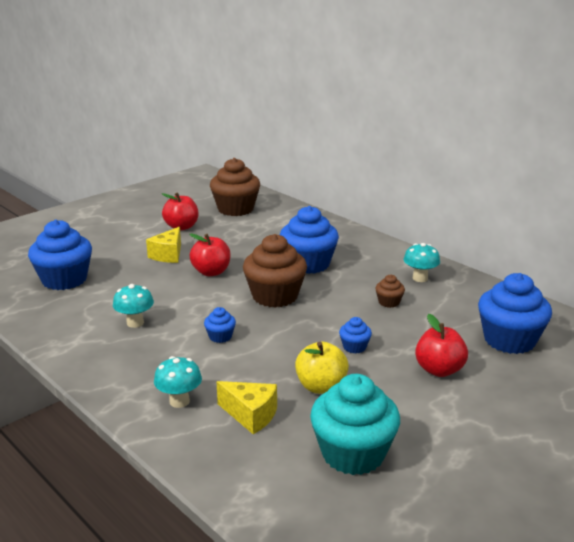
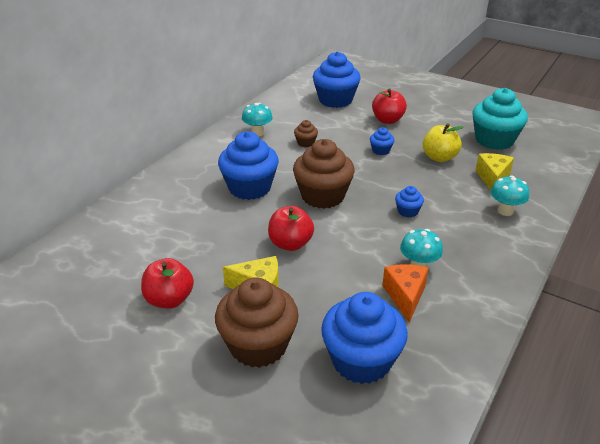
camera: 105 degrees left, 10 degrees up
brown cupcake [210,158,260,216] -> brown cupcake moved to [215,277,299,368]
none -> orange cheese [382,264,428,322]

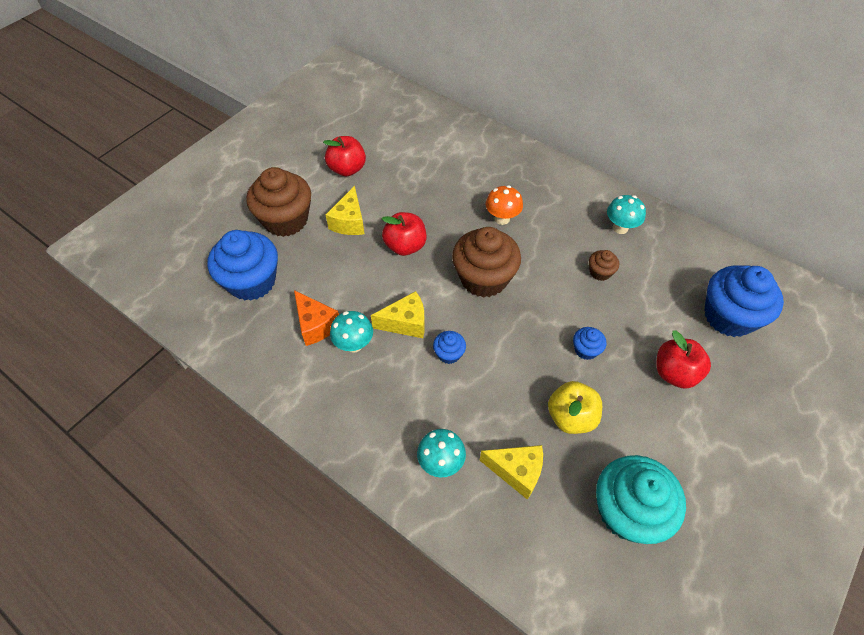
camera: 95 degrees right, 20 degrees up
blue cupcake [218,131,279,200] -> orange mushroom [486,185,523,225]
orange cheese [382,264,428,322] -> orange cheese turned 45 degrees clockwise [294,290,339,346]
none -> yellow cheese [371,291,425,338]

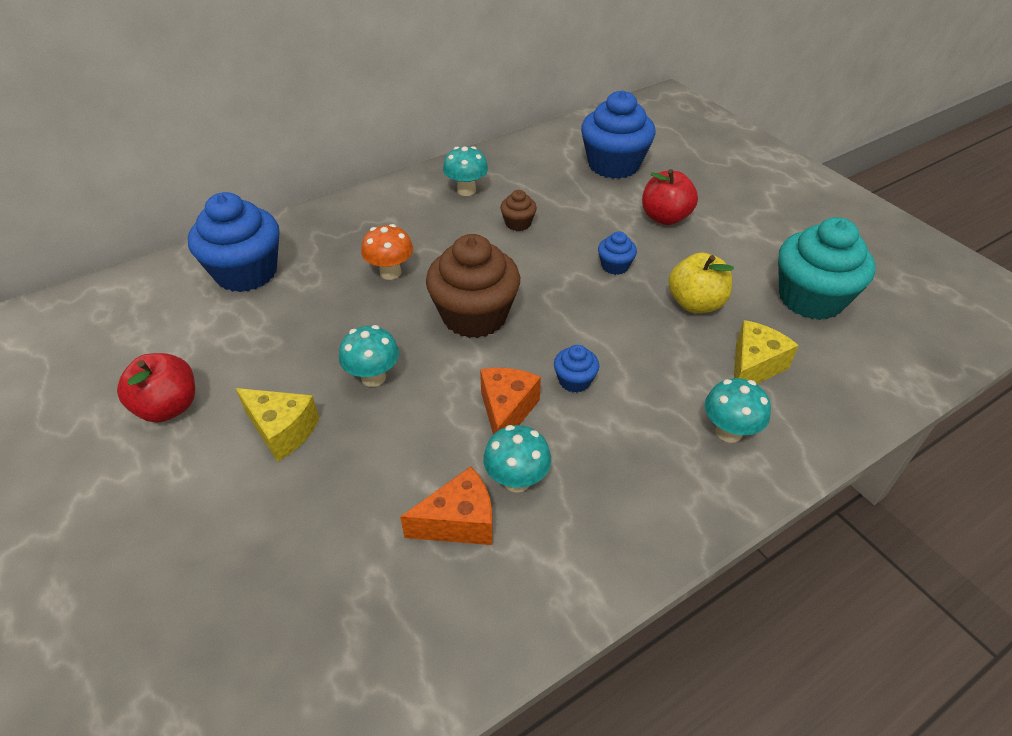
camera: 70 degrees left, 10 degrees down
blue cupcake [207,230,278,301] -> blue cupcake moved to [188,192,280,292]
brown cupcake [246,167,311,237] -> none
yellow cheese [371,291,425,338] -> orange cheese [480,368,541,435]
red apple [382,212,427,256] -> turquoise mushroom [339,325,399,387]

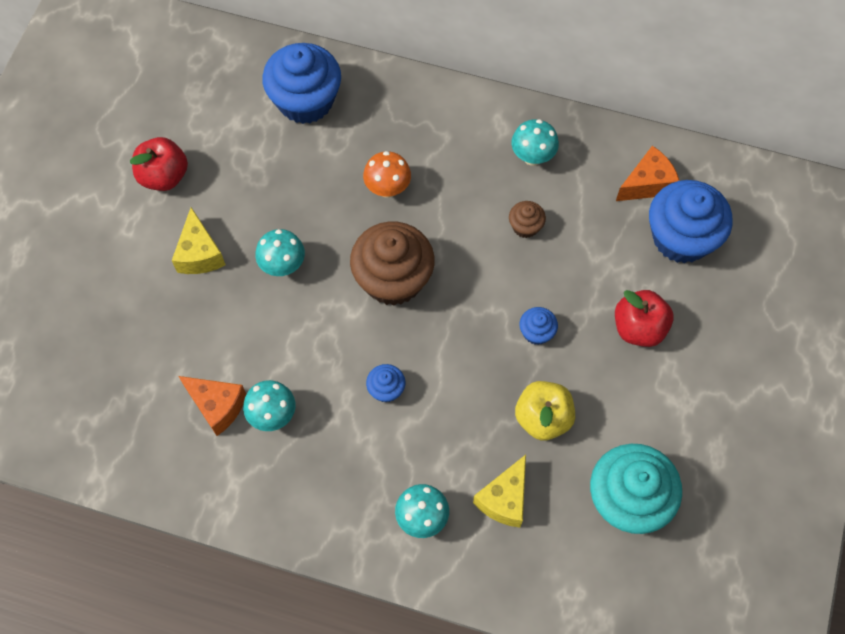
camera: 50 degrees right, 20 degrees up
orange cheese [480,368,541,435] -> orange cheese moved to [616,146,680,201]
yellow cheese [734,320,799,384] -> yellow cheese turned 120 degrees clockwise [473,455,526,527]

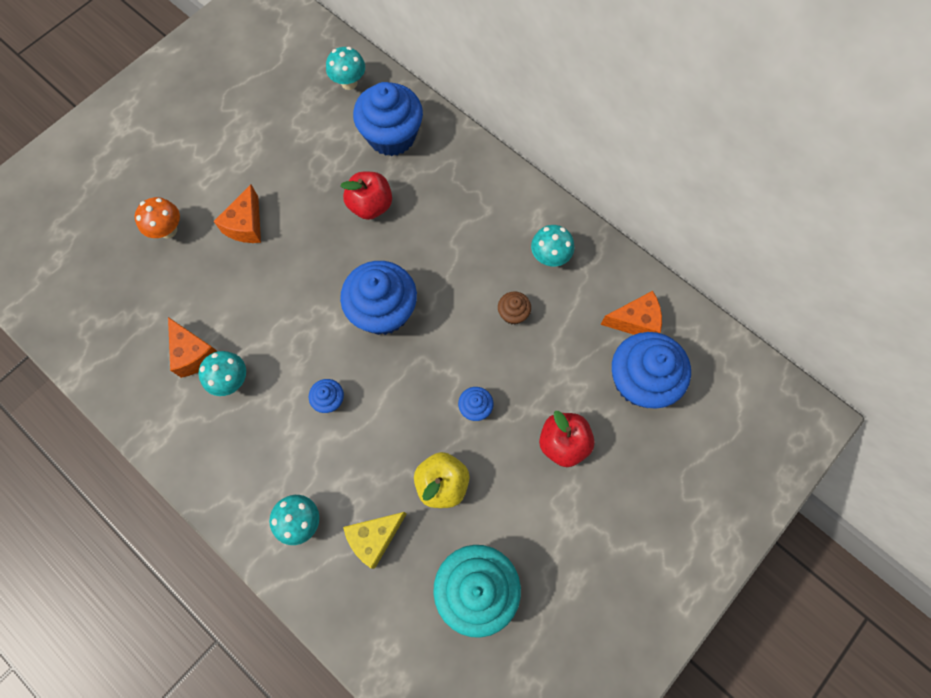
camera: 25 degrees right, 5 degrees up
red apple [130,137,188,191] -> red apple moved to [340,172,392,220]
yellow cheese [172,207,225,274] -> orange cheese [214,185,261,243]
turquoise mushroom [255,229,305,276] -> turquoise mushroom moved to [326,47,365,90]
brown cupcake [350,222,435,305] -> blue cupcake [340,261,417,335]
orange mushroom [363,151,411,198] -> orange mushroom moved to [135,197,180,239]

